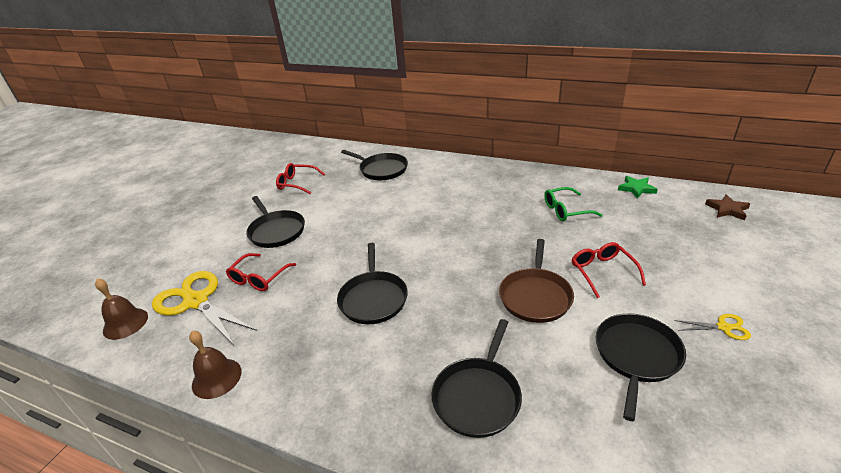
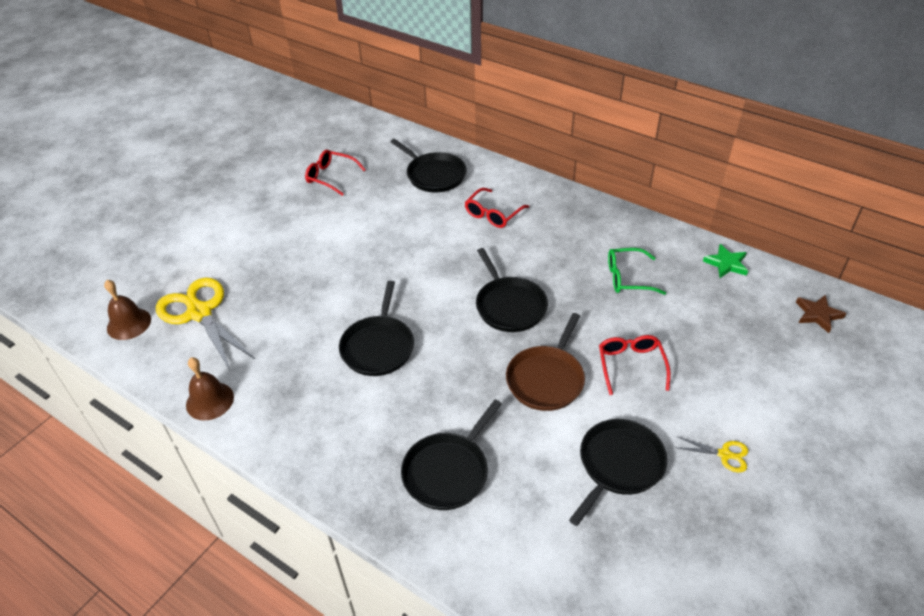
camera: 10 degrees right, 10 degrees up
red glasses [226,253,296,291] -> red glasses moved to [465,188,529,228]
black pan [246,196,305,248] -> black pan moved to [476,248,548,332]

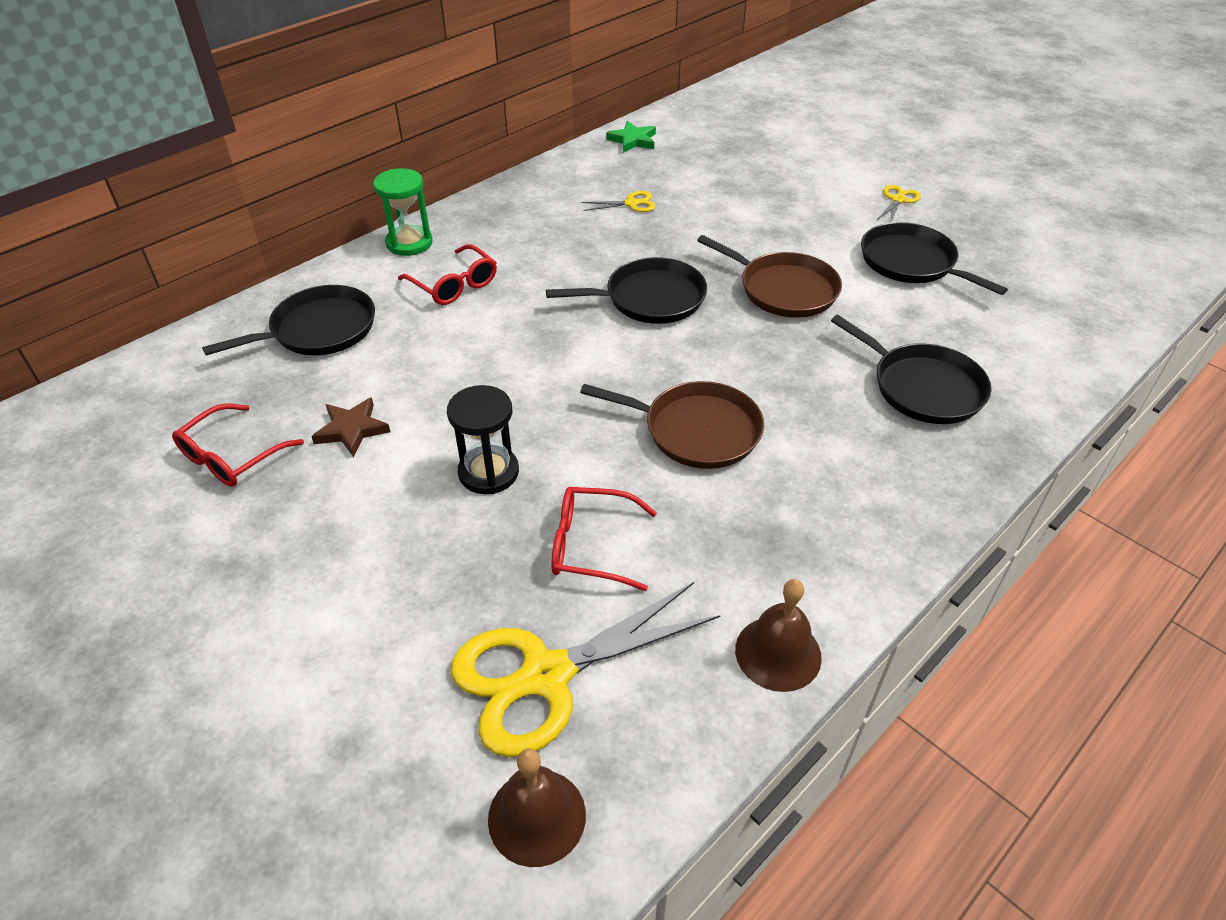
camera: 80 degrees left, 0 degrees up
black pan [339,281,414,376] -> brown pan [580,381,764,469]
red glasses [599,335,671,395] -> red glasses moved to [551,487,657,591]
green glasses [608,248,666,295] -> yellow scissors [581,191,656,212]
brown star [796,295,847,333] -> brown star moved to [311,397,390,457]
none -> green hourglass [373,168,433,256]
none -> black hourglass [447,385,519,494]

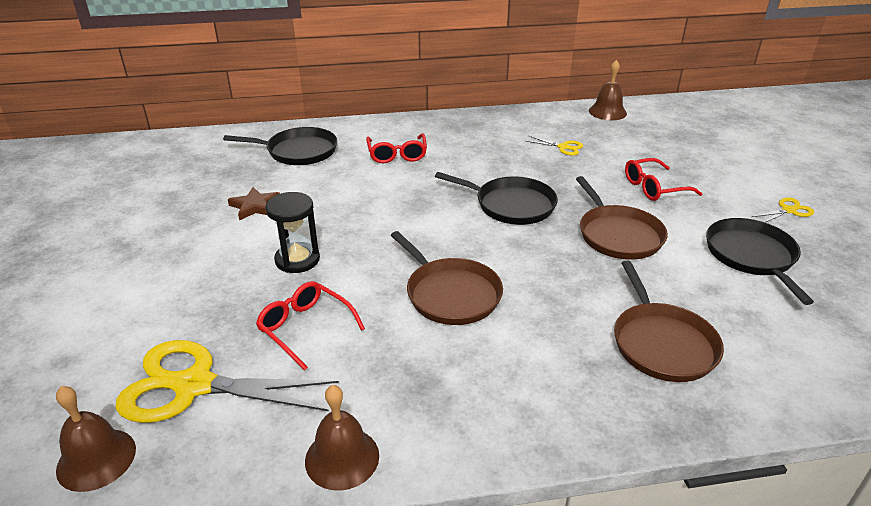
camera: 35 degrees right, 10 degrees down
red glasses [172,403,304,487] -> red glasses moved to [625,158,703,201]
green hourglass [373,168,433,256] -> none
green star [606,121,656,153] -> brown bell [589,60,627,120]
black pan [831,315,992,424] -> brown pan [614,261,724,382]

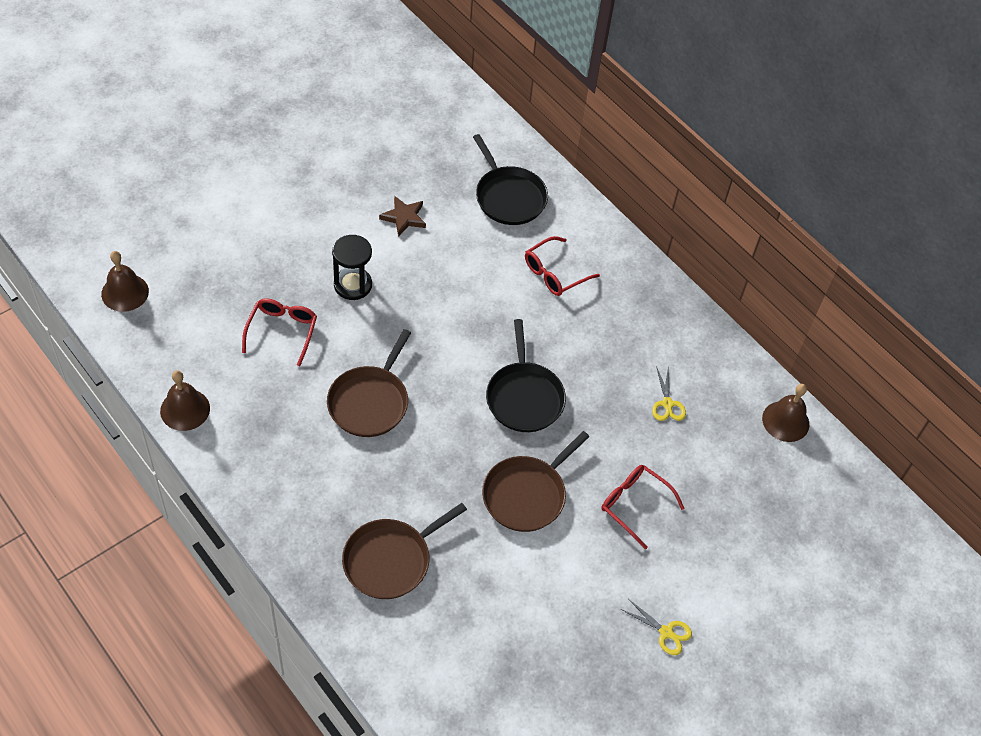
camera: 55 degrees right, 20 degrees up
yellow scissors [115,340,339,423] -> none
black pan [706,218,814,305] -> none

